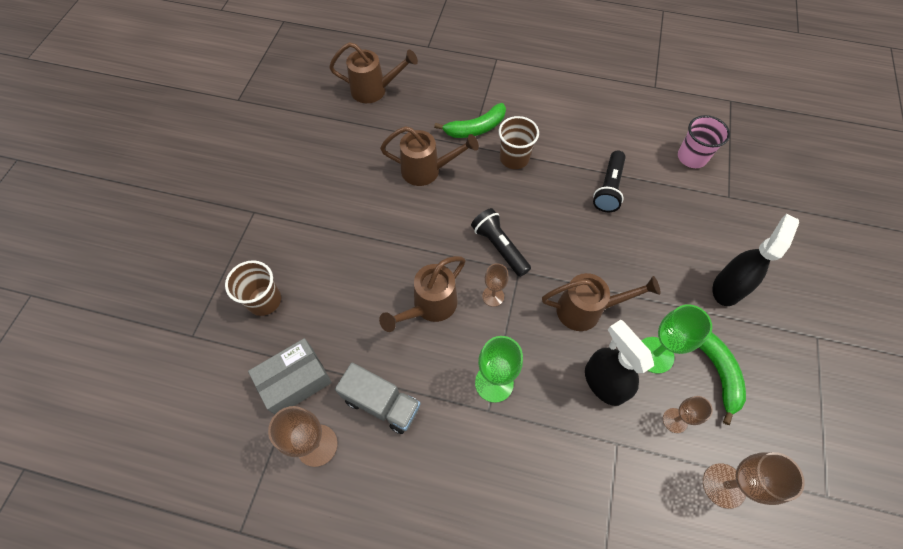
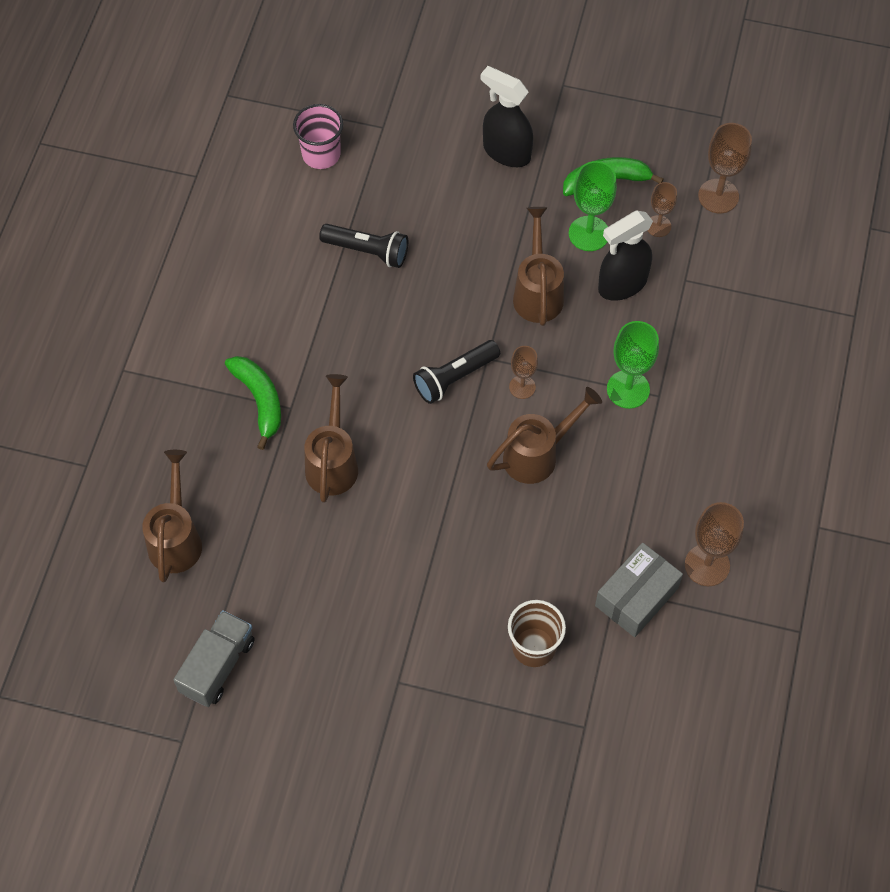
camera: 90 degrees left, 0 degrees up
grey box [248,338,332,414] -> grey box turned 75 degrees clockwise [595,543,683,637]
grey truck [335,363,421,434] -> grey truck moved to [174,610,254,707]
brown watering can [379,256,466,332] -> brown watering can turned 75 degrees counterclockwise [487,387,602,484]
brown cup [498,116,539,169] -> none

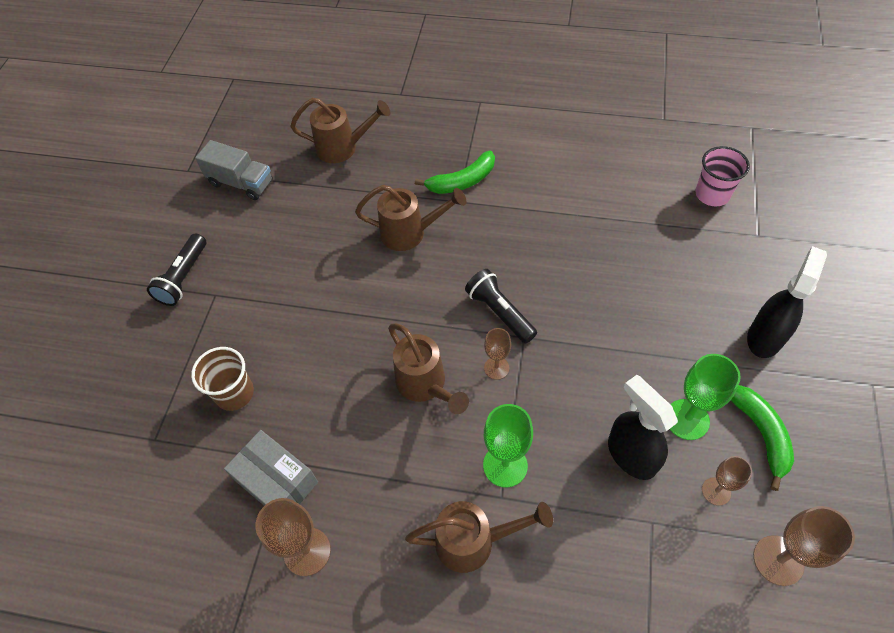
camera: 90 degrees right, 5 degrees down
black flashlight [319,224,408,268] -> black flashlight moved to [147,234,206,306]
brown watering can [513,207,564,326] -> brown watering can moved to [405,501,553,573]

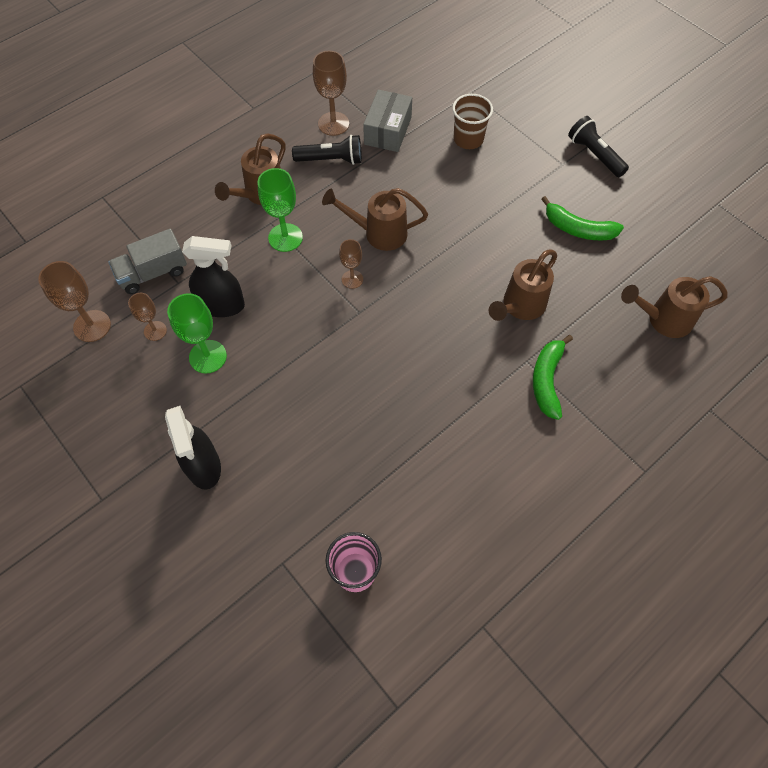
camera: 125 degrees right, 5 degrees up
grey truck [195,140,273,200] -> grey truck moved to [108,229,187,294]
grey box [224,430,318,506] -> grey box turned 60 degrees counterclockwise [363,90,412,152]
brown watering can [290,98,390,163] -> brown watering can turned 45 degrees clockwise [621,276,728,338]
black flashlight [465,269,537,344] -> black flashlight moved to [292,135,362,165]
green banana [730,385,794,491] -> green banana moved to [541,196,624,240]

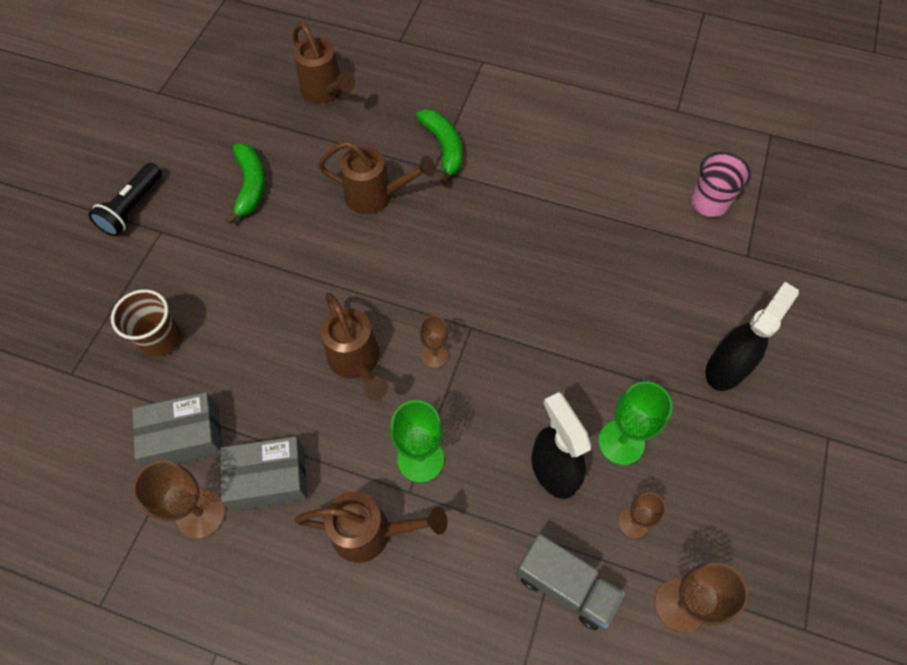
camera: 120 degrees left, 0 degrees up
black flashlight [292,135,362,165] -> grey box [220,436,307,511]
green banana [533,335,573,420] -> green banana turned 90 degrees counterclockwise [416,109,462,185]

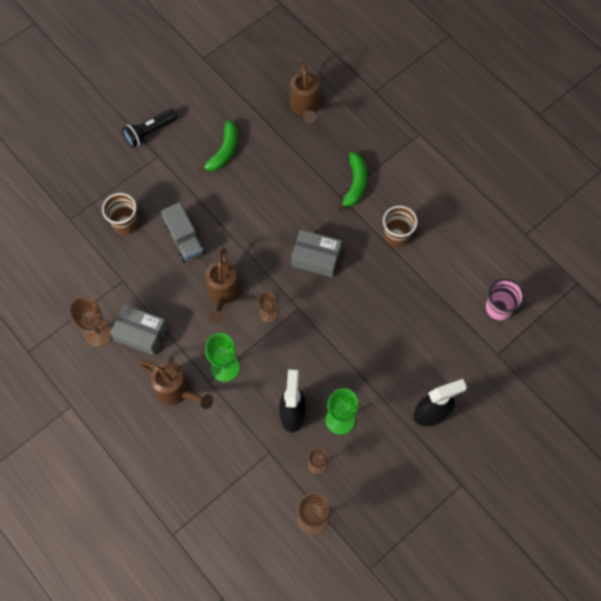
camera: 30 degrees right, 5 degrees up
grey box [132,392,223,466] -> grey box moved to [291,230,342,277]
brown watering can [318,141,436,214] -> none
grey truck [516,534,625,630] -> grey truck moved to [161,202,205,263]
none -> brown cup [383,206,418,247]

